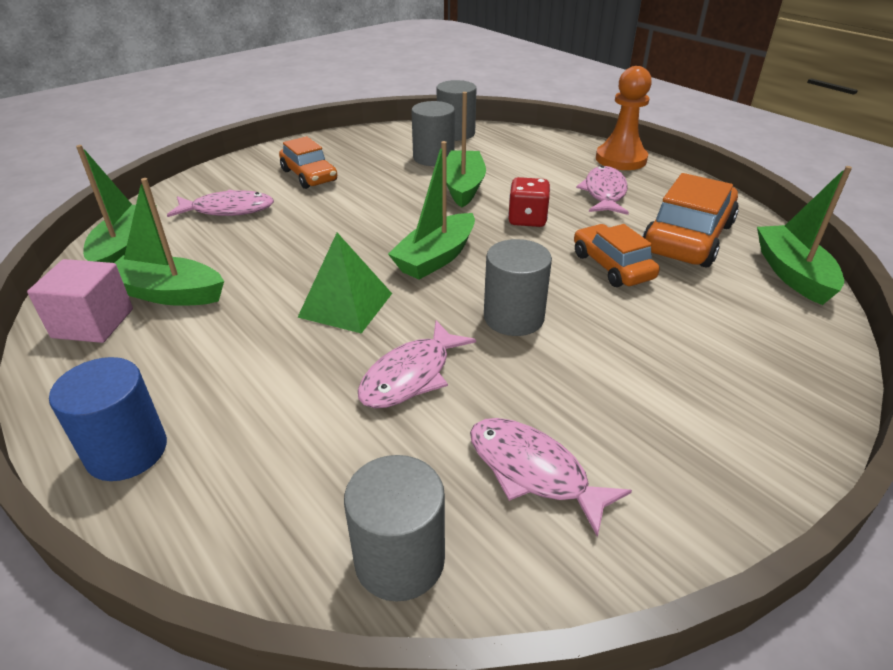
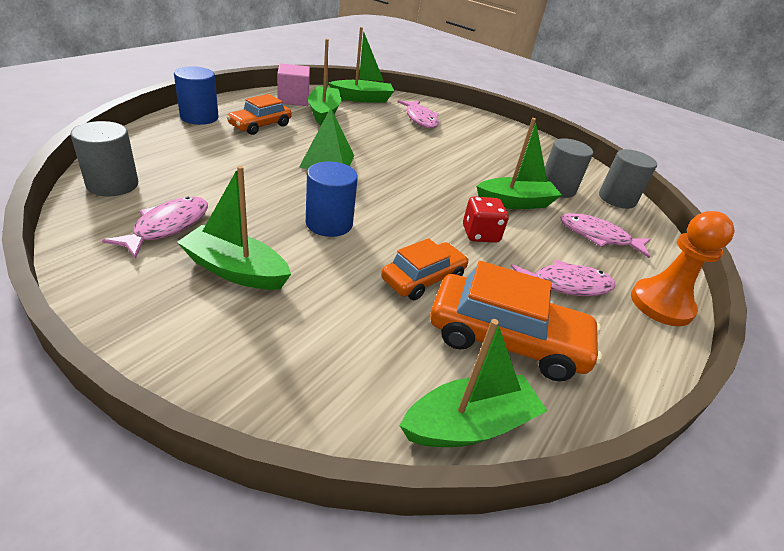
camera: 70 degrees right, 0 degrees up
orange car [279,136,337,189] -> orange car moved to [227,94,292,135]
pink fish [358,321,476,408] -> pink fish moved to [560,213,651,258]
green boat [388,141,475,280] -> green boat moved to [177,166,291,290]
grey cylinder [484,239,552,336] -> blue cylinder [306,162,358,237]

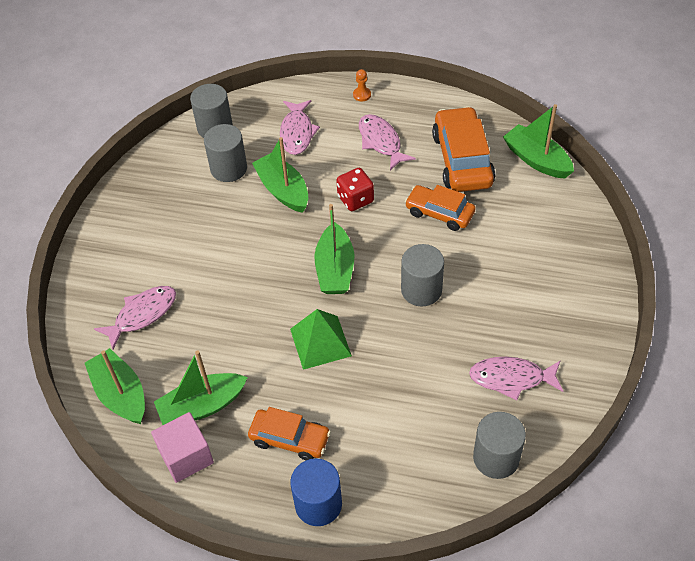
camera: 105 degrees left, 15 degrees up
green boat [177,166,291,290] -> green boat moved to [314,204,354,294]
blue cylinder [306,162,358,237] -> grey cylinder [401,244,444,306]
orange pawn [631,211,735,326] -> orange pawn [353,69,371,102], size x0.43

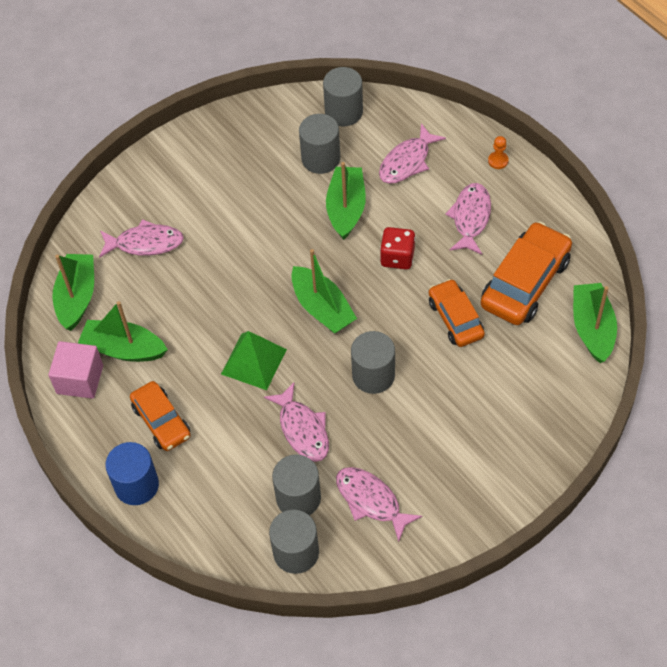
camera: 40 degrees right, 5 degrees up
green boat [314,204,354,294] -> green boat turned 75 degrees counterclockwise [291,249,357,334]
none -> pink fish [264,382,329,462]
none -> grey cylinder [272,454,321,515]

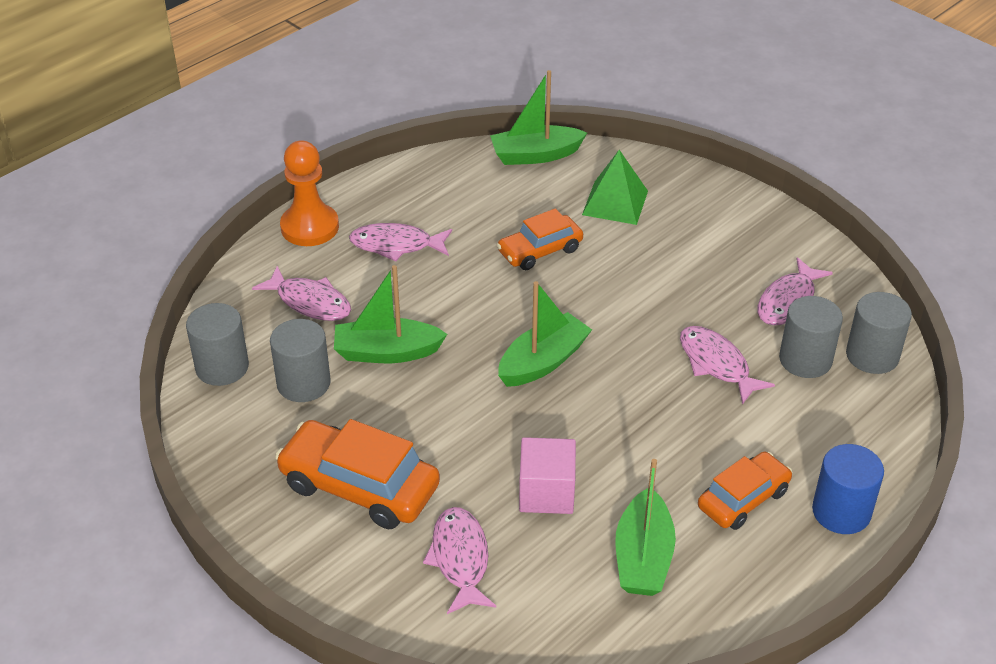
camera: 100 degrees left, 15 degrees down
pink cube [48,341,103,399] -> pink cube moved to [519,437,576,514]
green boat [52,254,94,331] -> none
green pyramid [221,331,287,390] -> green pyramid moved to [582,150,648,225]
pink fish [264,382,329,462] -> pink fish turned 90 degrees counterclockwise [680,326,775,405]
grey cylinder [351,331,395,394] -> none
red dice [380,227,415,269] -> none
orange car [481,222,572,325] -> orange car moved to [275,419,440,529]
orange pawn [488,136,509,169] -> orange pawn [280,140,339,246], size x2.35

